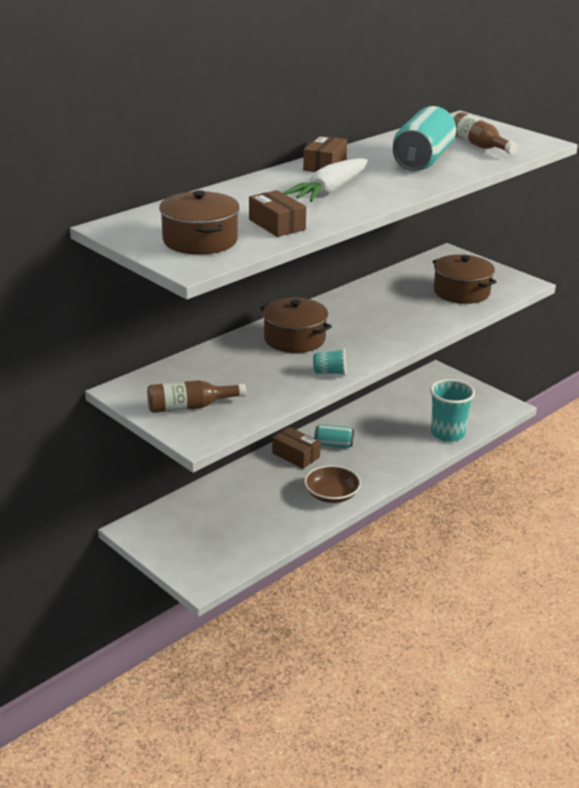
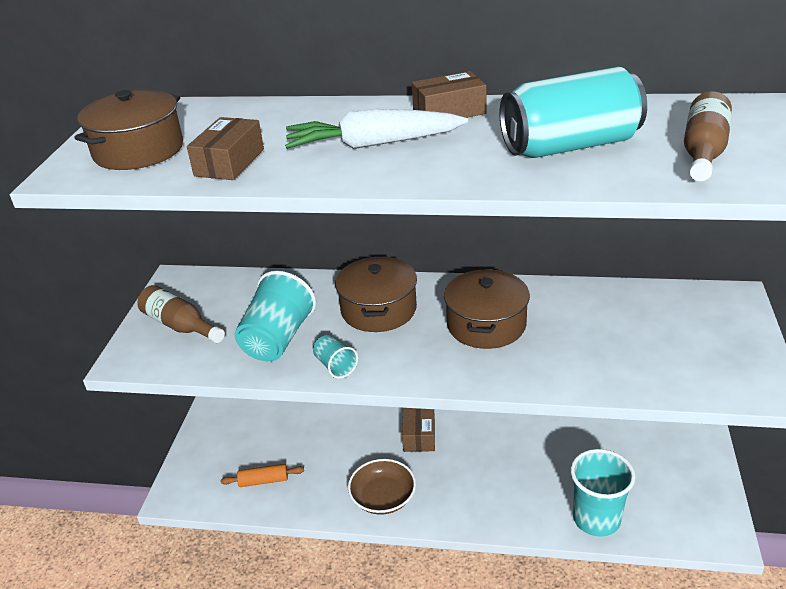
camera: 55 degrees right, 5 degrees up
turquoise can [314,424,354,448] -> none
brown pot [432,254,497,304] -> brown pot moved to [444,269,530,349]
none -> orange rolling pin [221,464,304,487]
none -> turquoise cup [235,271,316,361]

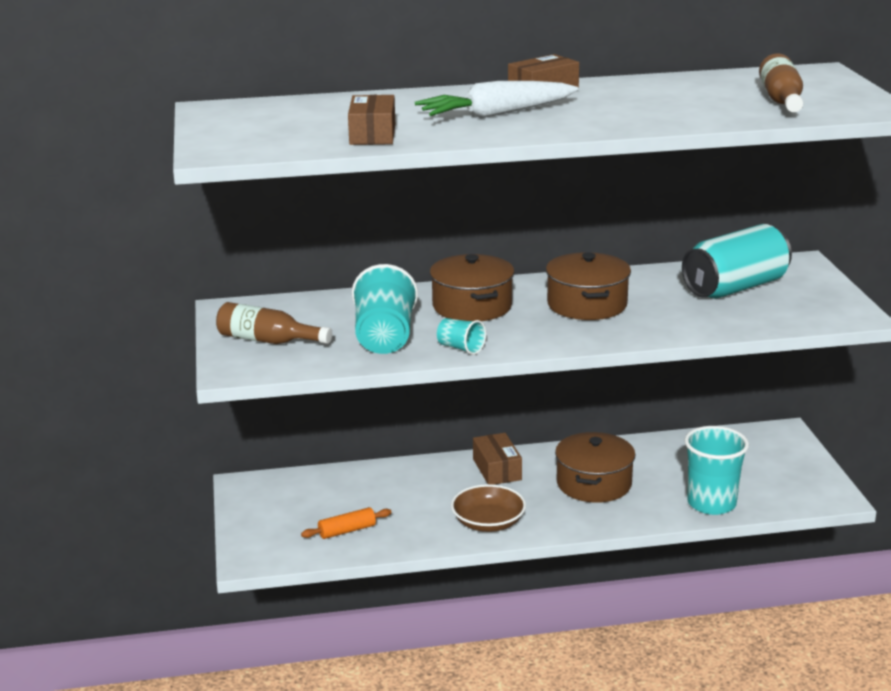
camera: 20 degrees left, 10 degrees down
brown pot [74,90,183,170] -> brown pot moved to [555,432,635,503]
turquoise can [500,67,647,158] -> turquoise can moved to [682,224,792,299]

